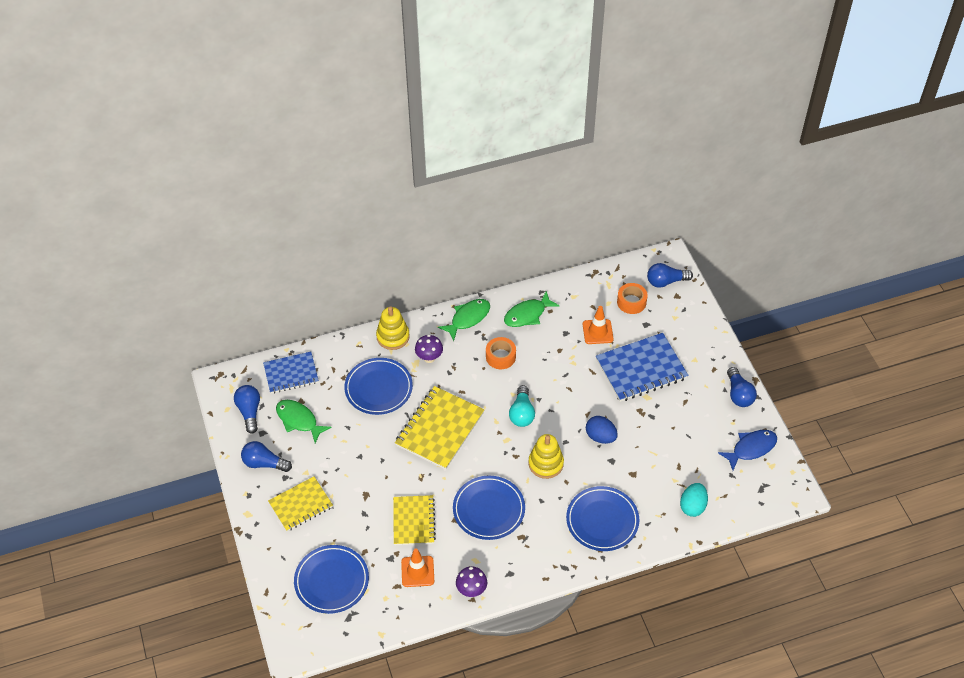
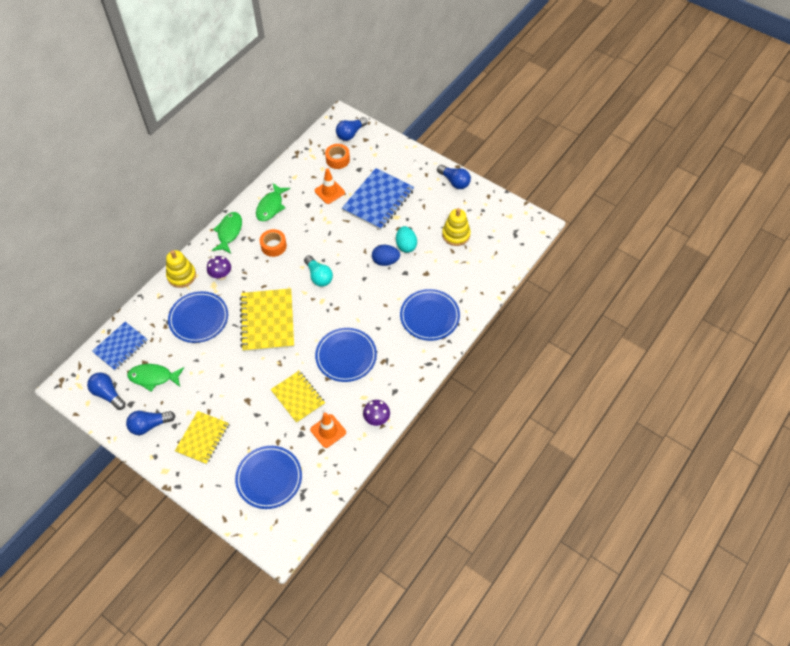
camera: 35 degrees left, 5 degrees up
yellow stacking toy [529,434,564,479] -> yellow stacking toy moved to [442,208,471,246]
turquoise egg [680,483,708,517] -> turquoise egg moved to [396,226,417,253]
blue fish [718,430,777,470] -> none

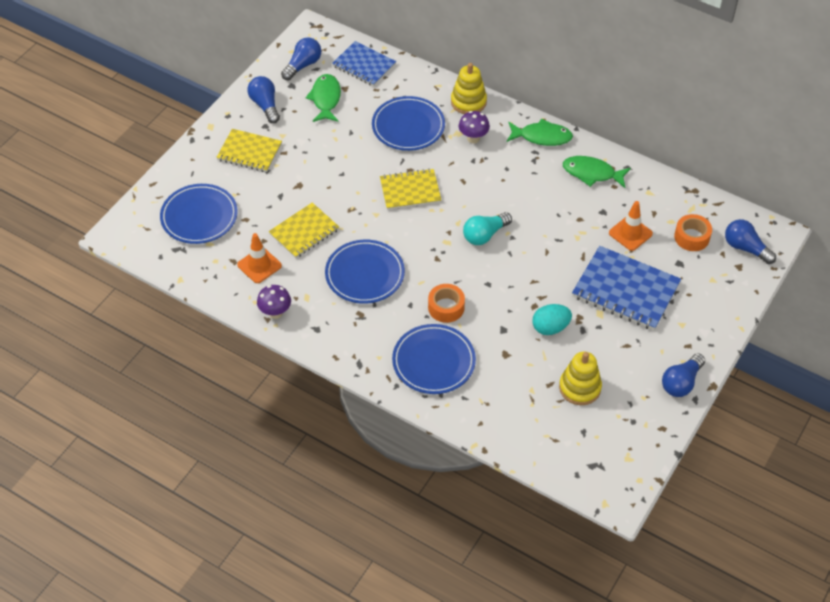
camera: 85 degrees right, 5 degrees down
yellow notebook [240,288,294,352] -> yellow notebook [380,169,441,210], size x0.65
orange tape [260,229,287,257] -> orange tape moved to [428,284,465,323]
blue egg [372,245,400,266] -> none

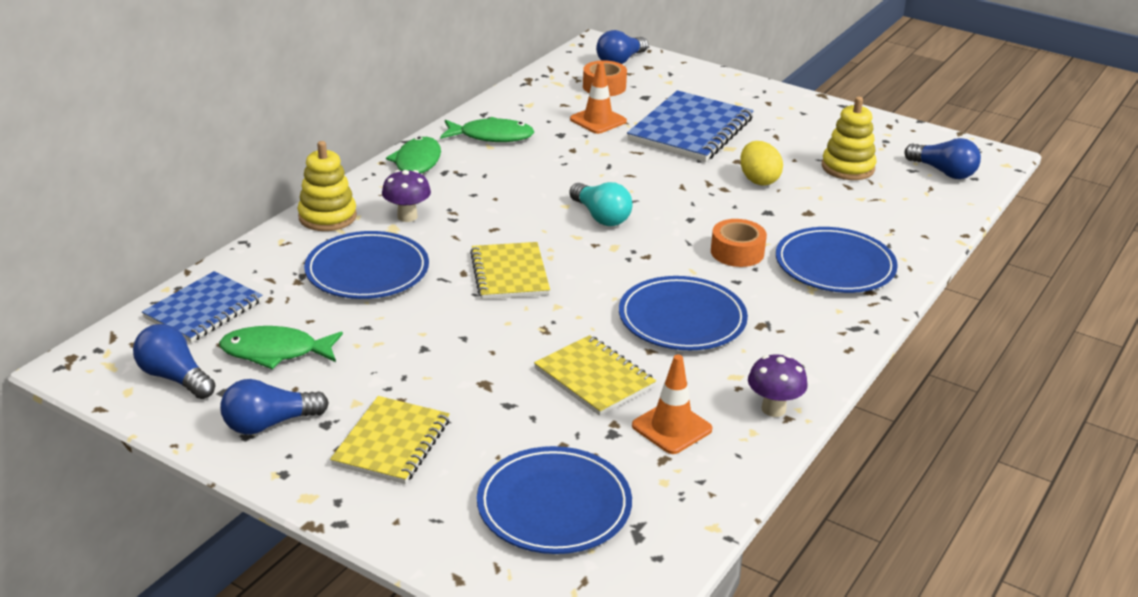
camera: 90 degrees left, 20 degrees down
turquoise egg [532,304,572,335] -> yellow egg [740,141,783,185]
green fish [563,156,631,188] -> green fish turned 105 degrees counterclockwise [440,117,534,142]
blue light bulb [662,353,705,397] -> blue light bulb moved to [904,138,981,179]

